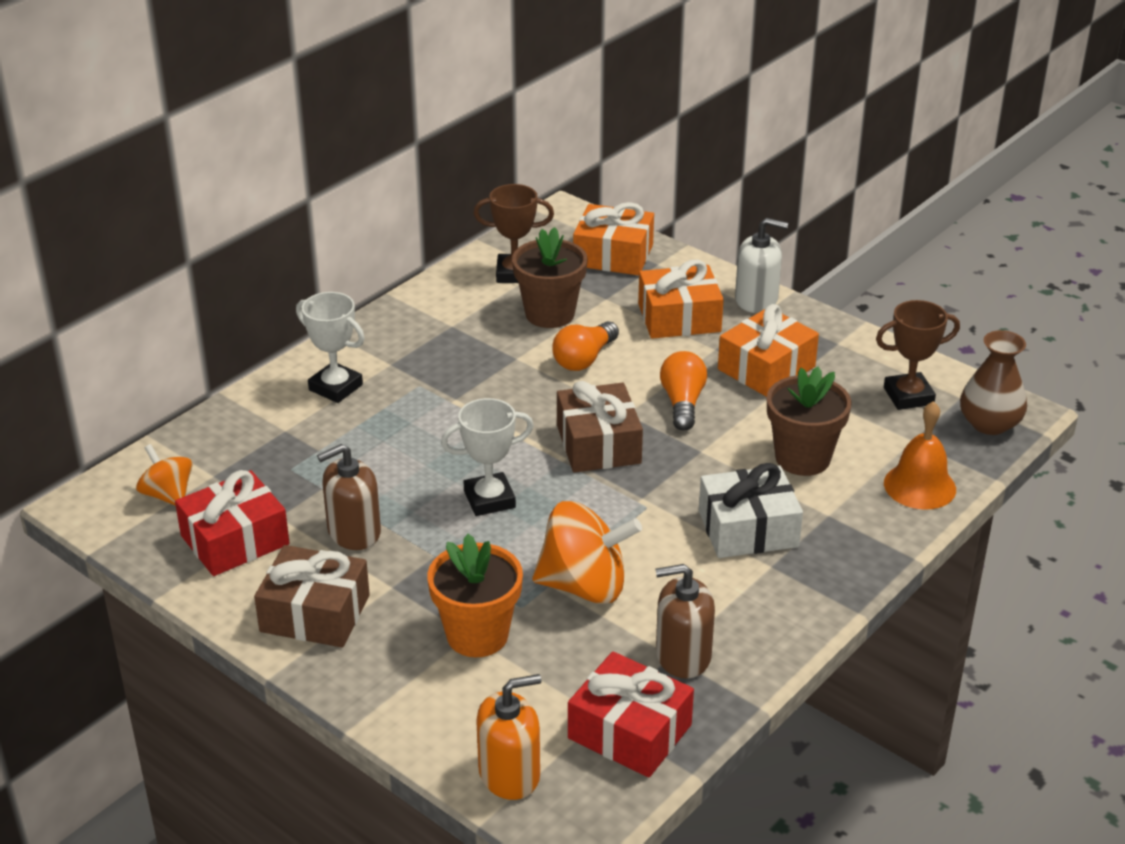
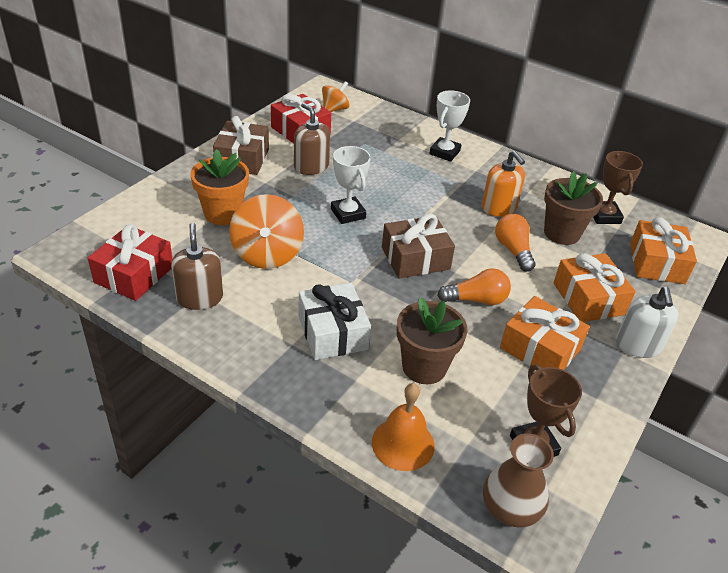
camera: 80 degrees right, 5 degrees up
orange soap dispenser [476,674,541,800] -> orange soap dispenser moved to [481,150,525,217]
orange light bulb [552,321,619,371] -> orange light bulb turned 45 degrees clockwise [495,214,535,272]

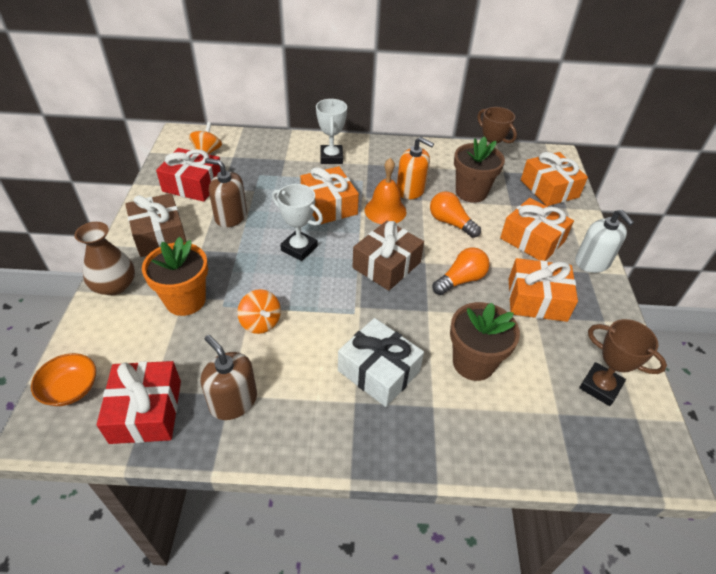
camera: 30 degrees left, 5 degrees up
orange spinning top [229,194,304,269] -> orange spinning top [237,289,281,334], size x0.58
orange bell [372,383,435,471] -> orange bell moved to [364,158,407,224]
brown vase [483,433,554,527] -> brown vase moved to [74,222,135,295]
none -> orange bowl [31,353,96,406]
none -> orange gift [300,166,359,224]

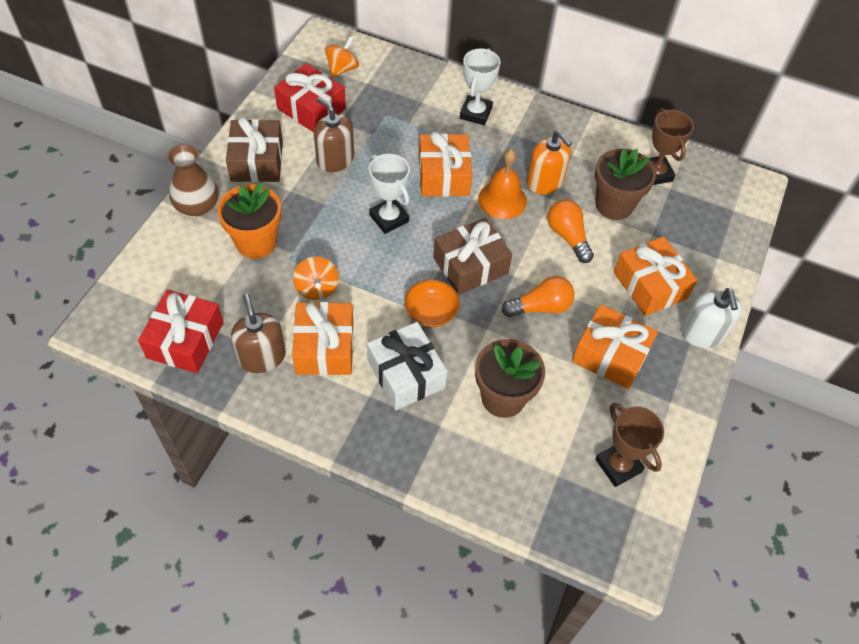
camera: 20 degrees right, 10 degrees up
orange bowl [31,353,96,406] -> orange bowl moved to [404,280,460,327]
orange gift [521,152,588,206] -> orange gift moved to [292,302,353,375]

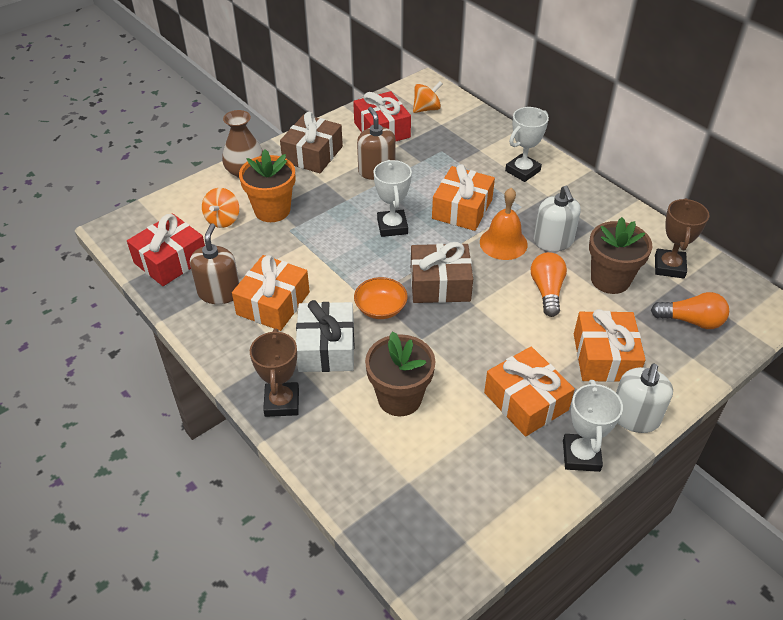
camera: 30 degrees right, 10 degrees down
orange spinning top [293,256,339,300] -> orange spinning top moved to [202,188,239,228]
orange light bulb [502,276,575,317] -> orange light bulb moved to [651,292,729,329]
orange soap dispenser [527,131,572,195] -> white soap dispenser [534,186,581,252]
brown trophy [595,403,664,487] -> brown trophy moved to [250,328,299,417]
none -> white trophy [563,380,623,472]

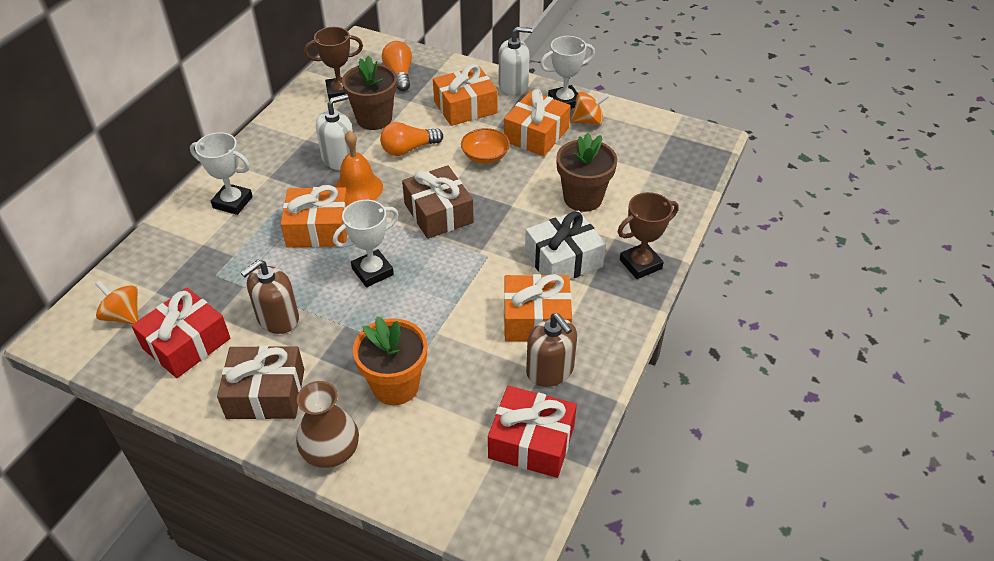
camera: 115 degrees left, 0 degrees up
brown soap dispenser [190,223,240,304] -> brown soap dispenser turned 105 degrees counterclockwise [526,313,577,387]
orange spinning top [202,188,239,228] -> orange spinning top moved to [571,92,609,125]
orange bowl [354,277,408,319] -> orange bowl moved to [461,128,510,164]

